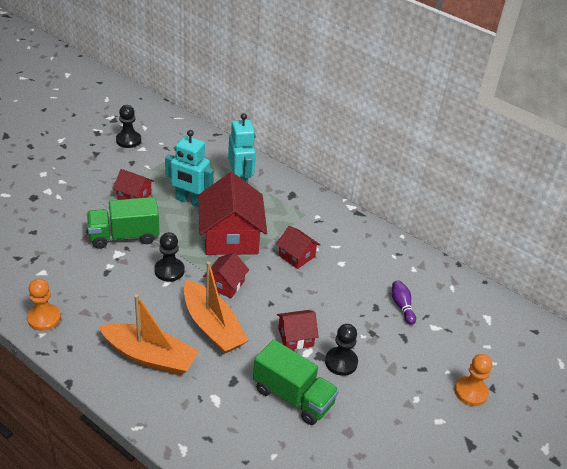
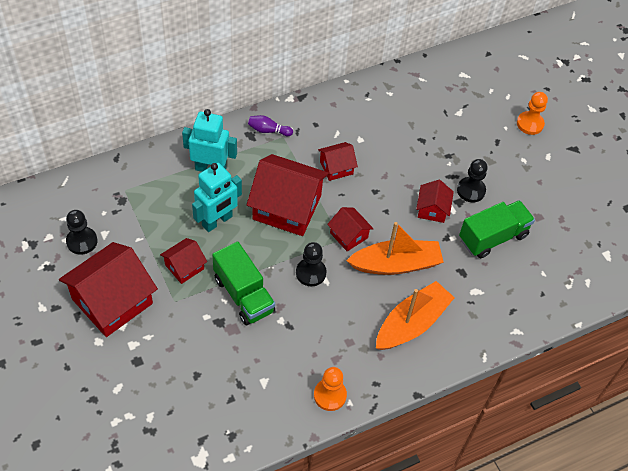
camera: 65 degrees left, 15 degrees up
green truck [87,197,159,249] -> green truck turned 45 degrees counterclockwise [212,241,275,325]
purple bowling pin [392,280,416,325] -> purple bowling pin moved to [248,115,293,136]
none -> red house [59,242,158,337]

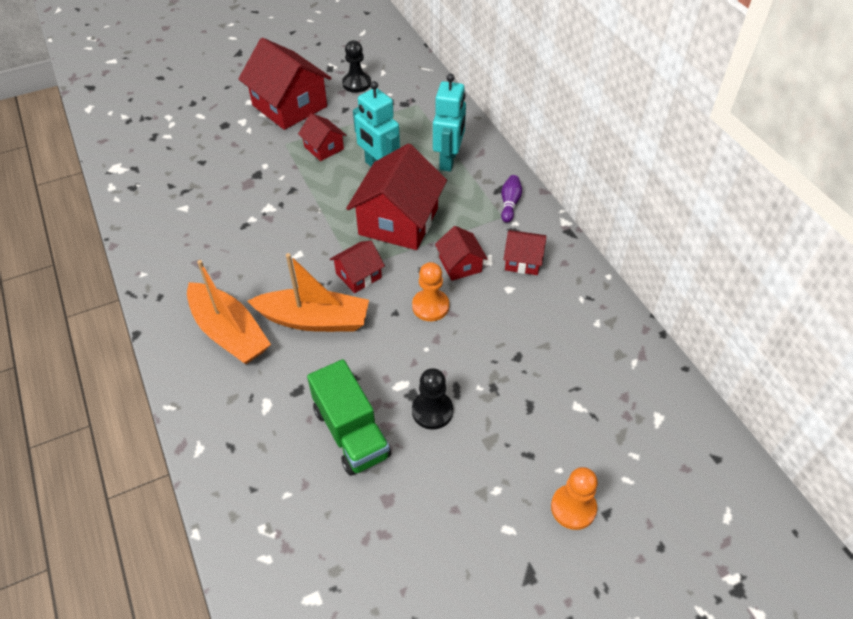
camera: 95 degrees right, 5 degrees down
green truck [212,241,275,325] -> none
black pawn [296,242,327,286] -> none
orange pawn [314,367,347,411] -> orange pawn moved to [412,262,449,321]
orange boat [346,222,444,275] -> orange boat turned 75 degrees counterclockwise [247,253,369,332]
red house [416,180,454,223] -> red house moved to [503,230,546,275]

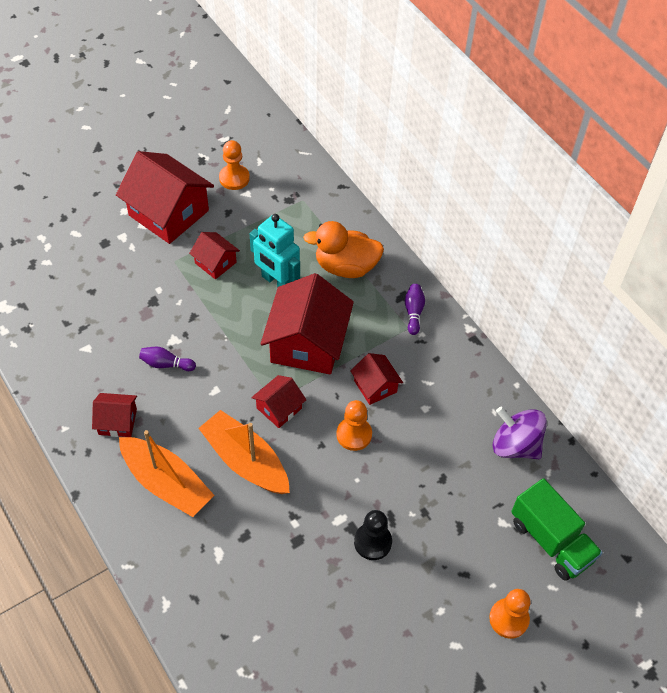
camera: 10 degrees left, 5 degrees up
orange boat [247,253,369,332] -> orange boat turned 135 degrees counterclockwise [198,410,290,494]
green truck [307,359,391,476] -> green truck moved to [511,478,603,581]
black pawn [342,40,371,93] -> orange pawn [219,140,250,190]
turquoise robot [433,74,466,172] -> orange duck [303,221,384,278]
red house [503,230,546,275] -> red house moved to [92,393,137,437]
none -> purple bowling pin [139,347,196,371]
none -> purple spinning top [493,407,547,459]

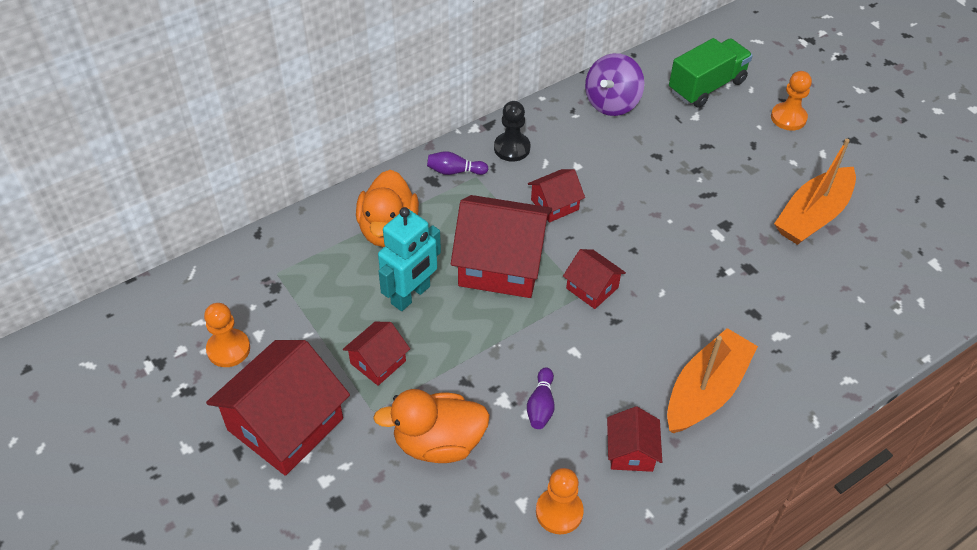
camera: 90 degrees left, 5 degrees down
orange boat [198,410,290,494] -> orange boat moved to [774,139,856,245]
orange pawn [336,400,372,451] -> orange pawn moved to [536,468,584,534]
black pawn [354,510,392,560] -> black pawn moved to [494,101,530,162]
none -> orange duck [373,389,490,463]

